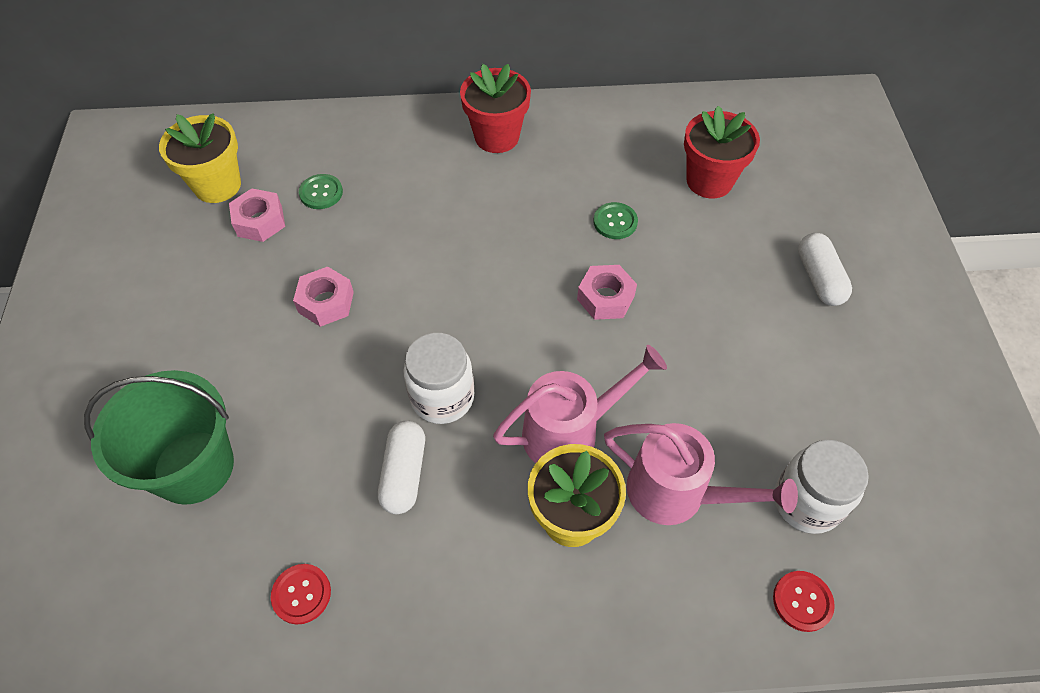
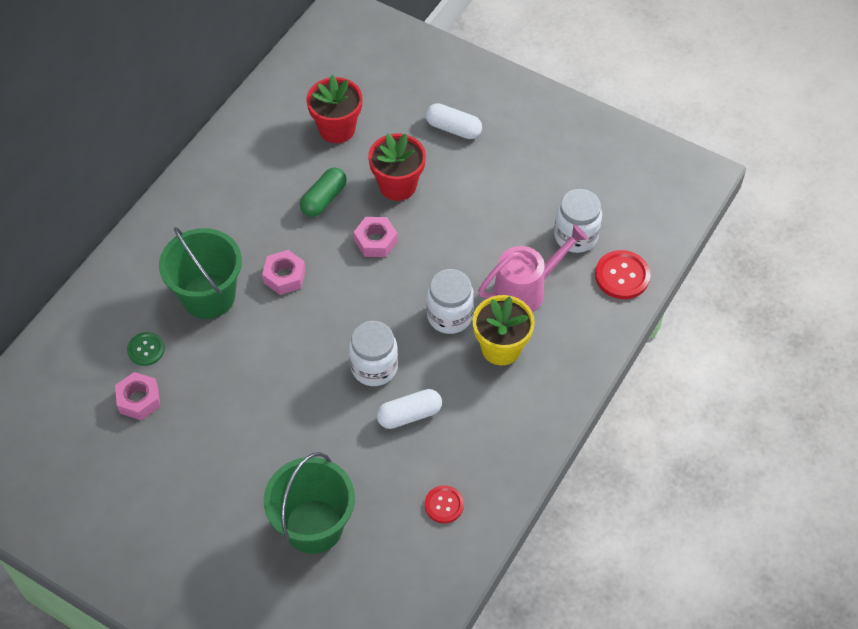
camera: 55 degrees left, 0 degrees up
yellow flower pot [159,113,241,203] -> none
pink nut [293,267,354,327] -> pink nut moved to [262,250,306,295]
white capsule [378,421,425,514] -> white capsule turned 60 degrees counterclockwise [376,389,442,429]
red flower pot [460,64,531,153] -> red flower pot moved to [368,133,426,201]
pink watering can [493,345,667,463] -> white jar [427,269,474,334]
green button [593,202,638,239] -> green capsule [300,167,347,217]
red button [773,571,835,632] -> red button [595,250,651,299], size x1.54
none -> green bucket [159,227,242,319]

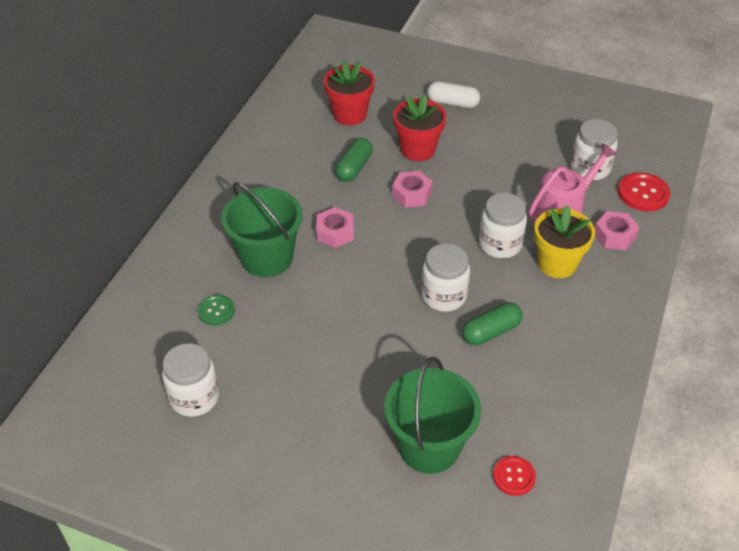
camera: 10 degrees left, 10 degrees down
pink nut [115,372,160,420] -> pink nut moved to [595,211,640,250]
white capsule [376,389,442,429] -> green capsule [462,302,523,345]
red button [425,485,464,523] -> red button moved to [493,456,536,496]
none -> white jar [162,343,219,417]

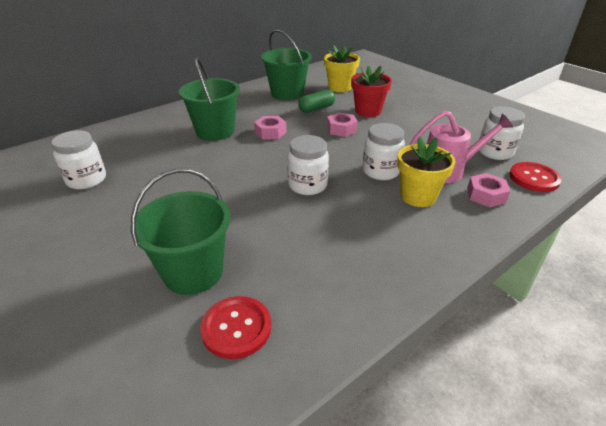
camera: 30 degrees right, 10 degrees down
green button [197,294,235,326] -> none
red flower pot [324,60,375,125] -> yellow flower pot [324,46,360,92]
white capsule [427,81,480,108] -> none
green capsule [462,302,523,345] -> none
red button [493,456,536,496] -> red button [200,296,271,359], size x1.54
none -> green bucket [261,29,312,100]

